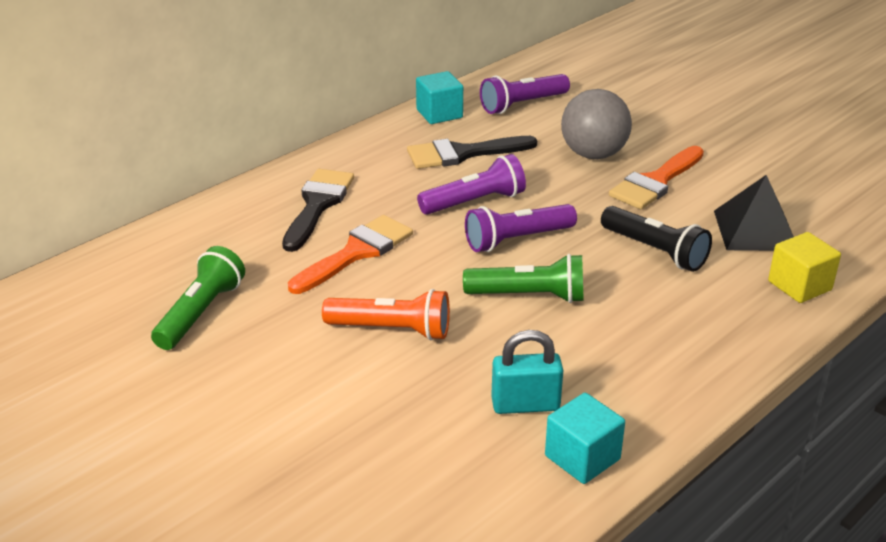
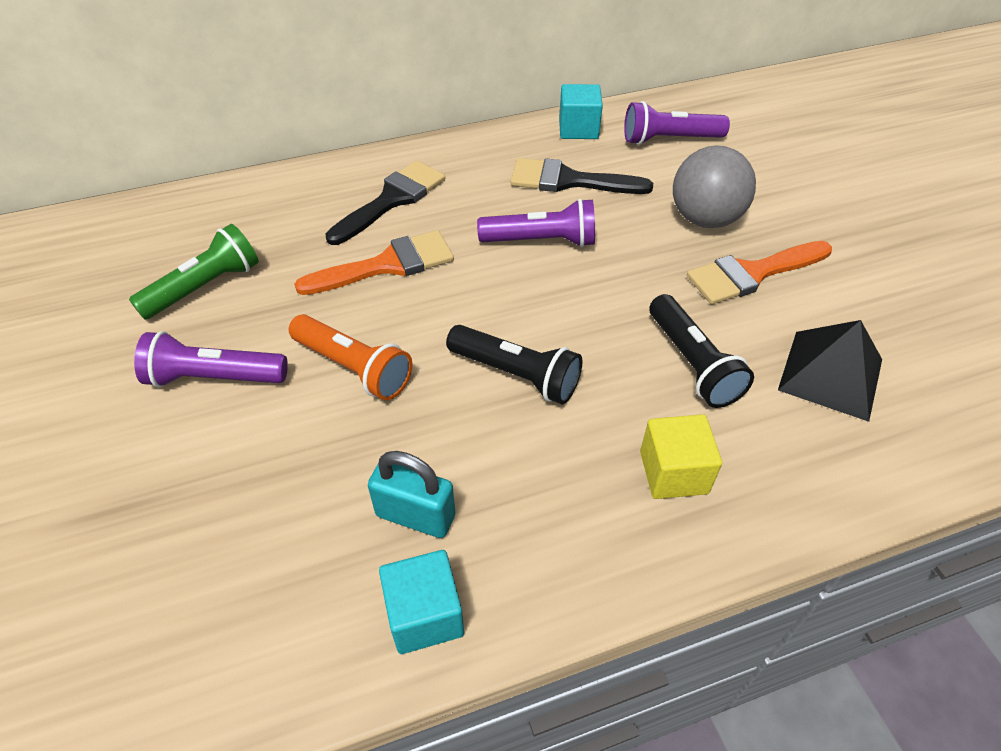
camera: 25 degrees right, 15 degrees up
green flashlight [463,254,584,303] -> black flashlight [446,325,583,404]
purple flashlight [465,204,577,252] -> purple flashlight moved to [134,331,288,388]
yellow cube [768,232,841,303] -> yellow cube moved to [640,414,722,499]

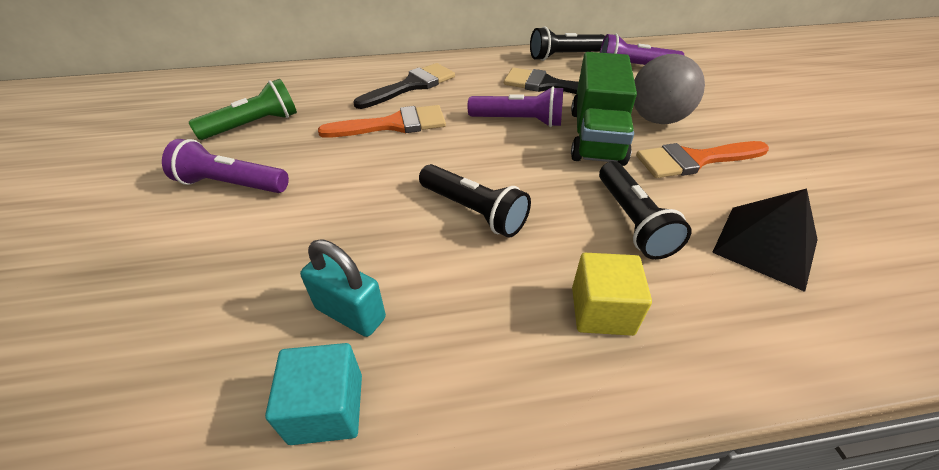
camera: 10 degrees right, 5 degrees down
orange flashlight [289,314,412,400] -> none
turquoise cube [559,84,603,139] -> black flashlight [530,27,605,61]
none -> green truck [571,52,637,166]

